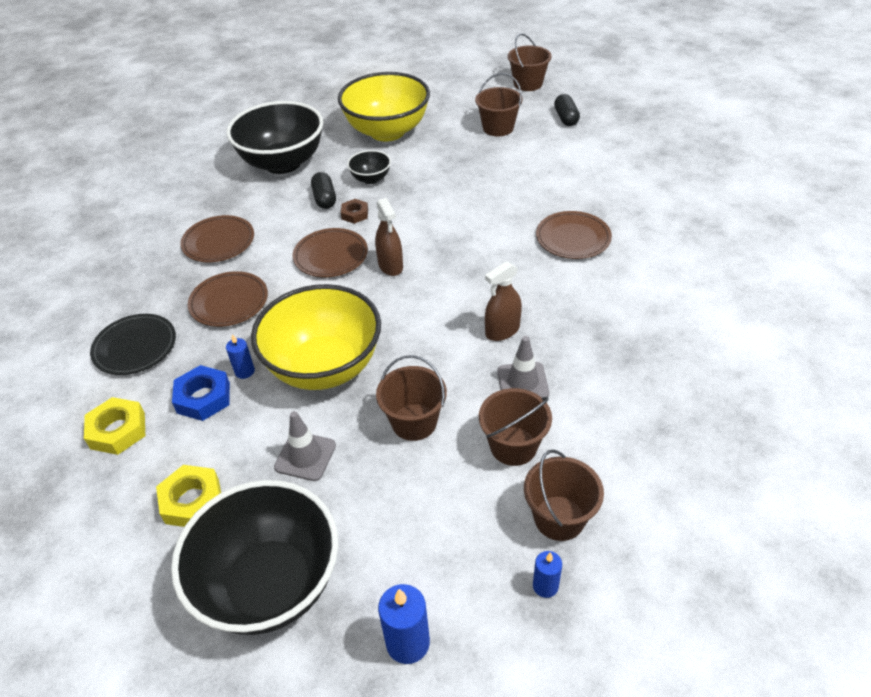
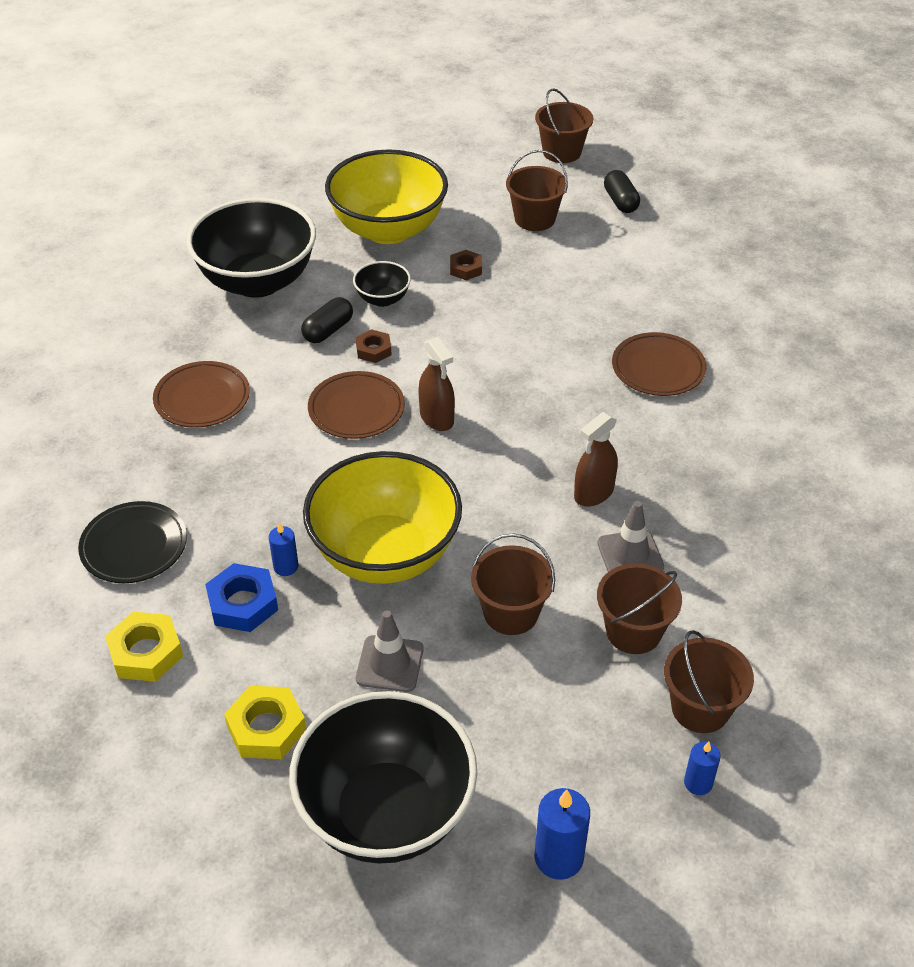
camera: 10 degrees left, 0 degrees up
brown plate [188,271,268,327] -> none
black capsule [311,172,336,209] -> black capsule turned 60 degrees clockwise [301,297,353,343]
none -> brown nut [450,250,482,280]

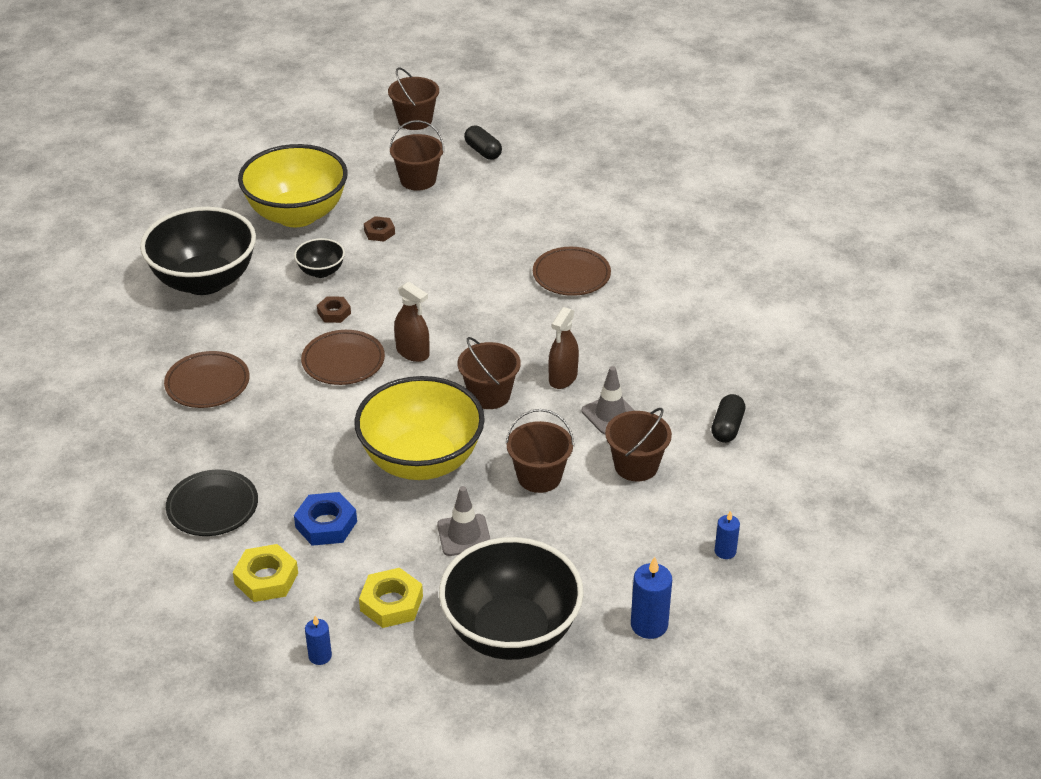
camera: 20 degrees left, 5 degrees down
blue candle [269,522,298,576] -> blue candle moved to [305,616,332,665]
black capsule [301,297,353,343] -> black capsule moved to [711,394,745,443]
brown bucket [664,630,754,733] -> brown bucket moved to [458,337,521,409]

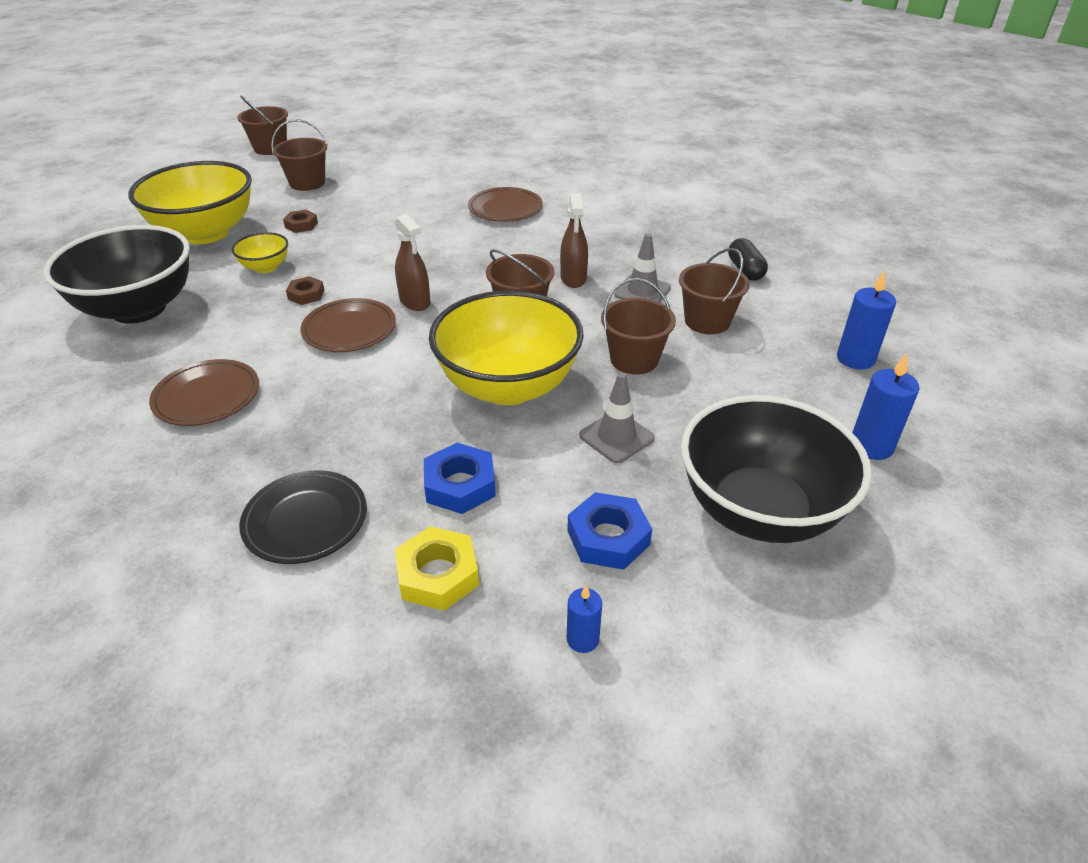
camera: 30 degrees left, 0 degrees up
black bowl [294,238,345,278] -> yellow bowl [231,232,288,273]
yellow nut [359,568,423,628] -> blue nut [567,492,652,570]
brown spray bottle [394,282,430,362] -> brown spray bottle turned 45 degrees clockwise [395,213,430,311]
black capsule [464,125,502,160] -> none
blue candle [715,511,740,559] -> blue candle [837,271,896,370], size x1.64

